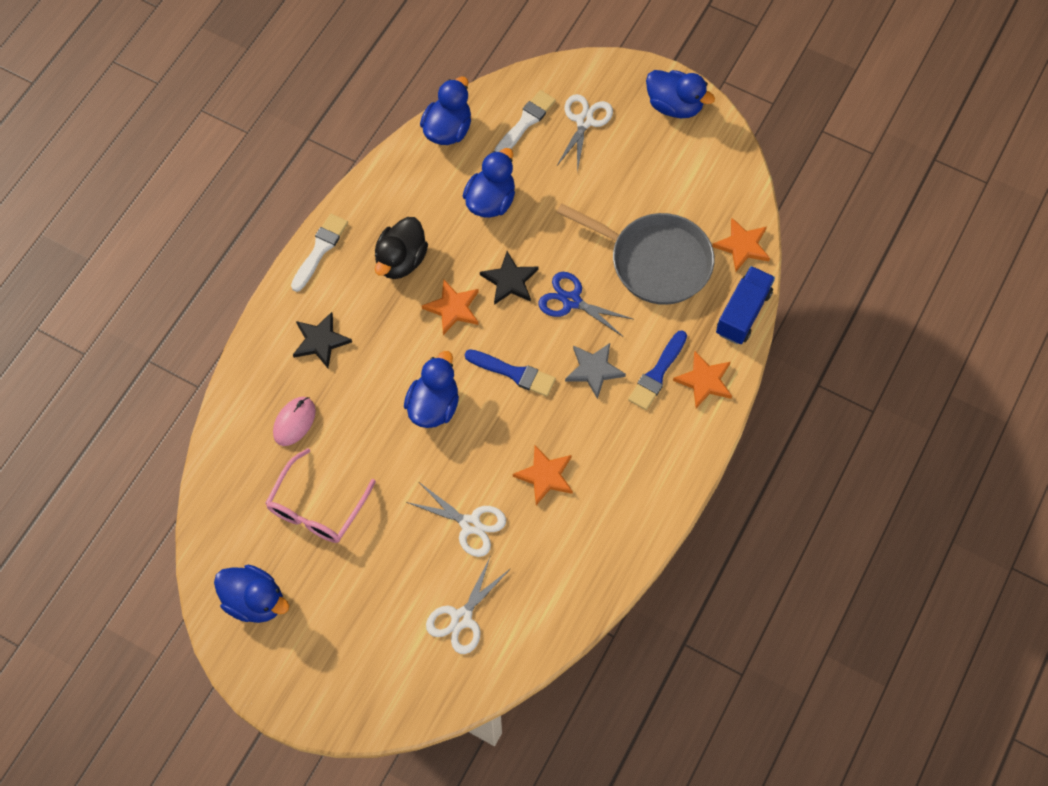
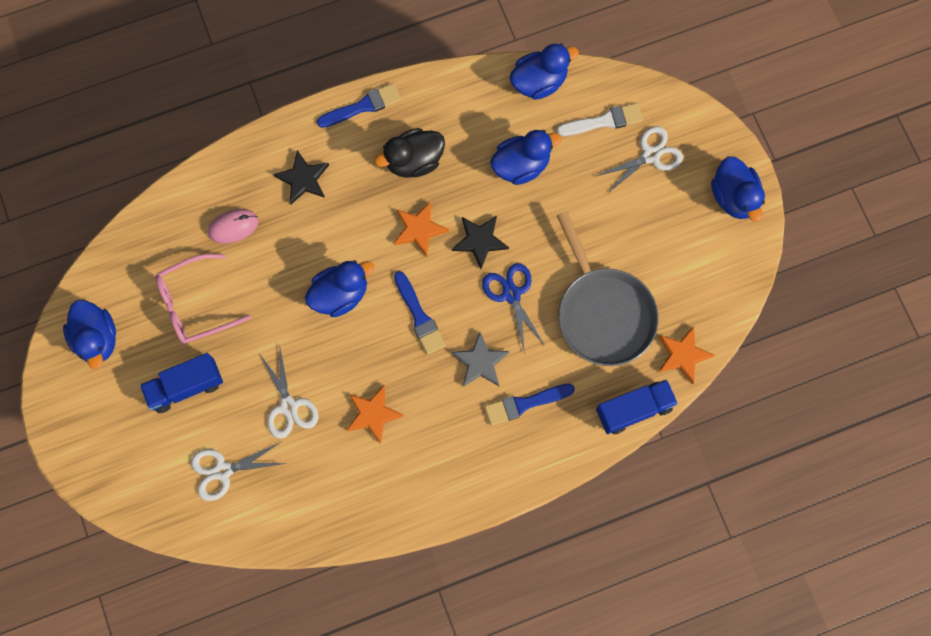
camera: 40 degrees right, 10 degrees up
white brush [291,214,348,292] -> blue brush [317,83,401,128]
orange star [673,351,732,408] -> none
none -> blue truck [140,353,223,413]

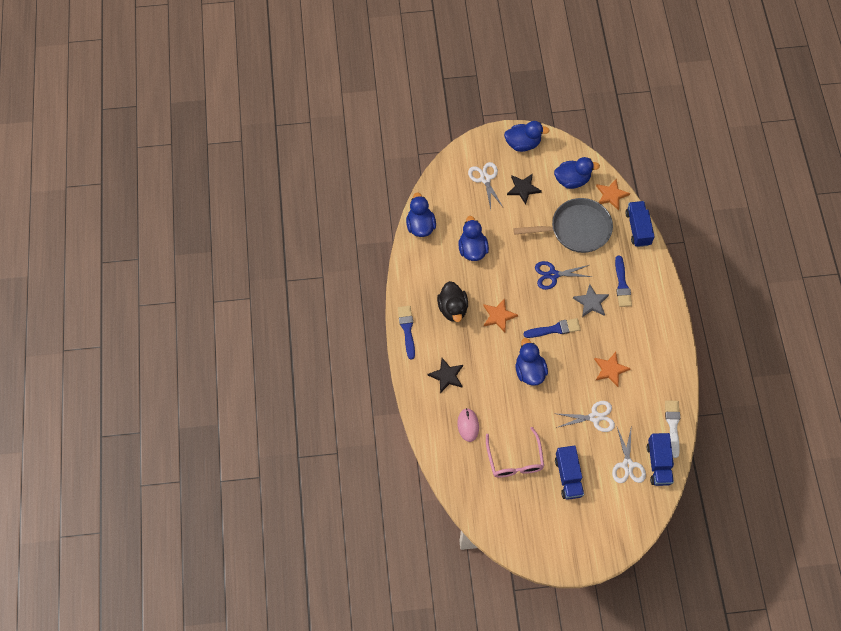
camera: 75 degrees left, 10 degrees down
blue duck [63,300,116,369] -> blue duck moved to [554,157,600,189]
black star [452,216,509,269] -> black star moved to [507,174,542,205]
white brush [556,103,643,136] -> white brush moved to [665,401,680,458]
none -> blue truck [647,433,674,486]

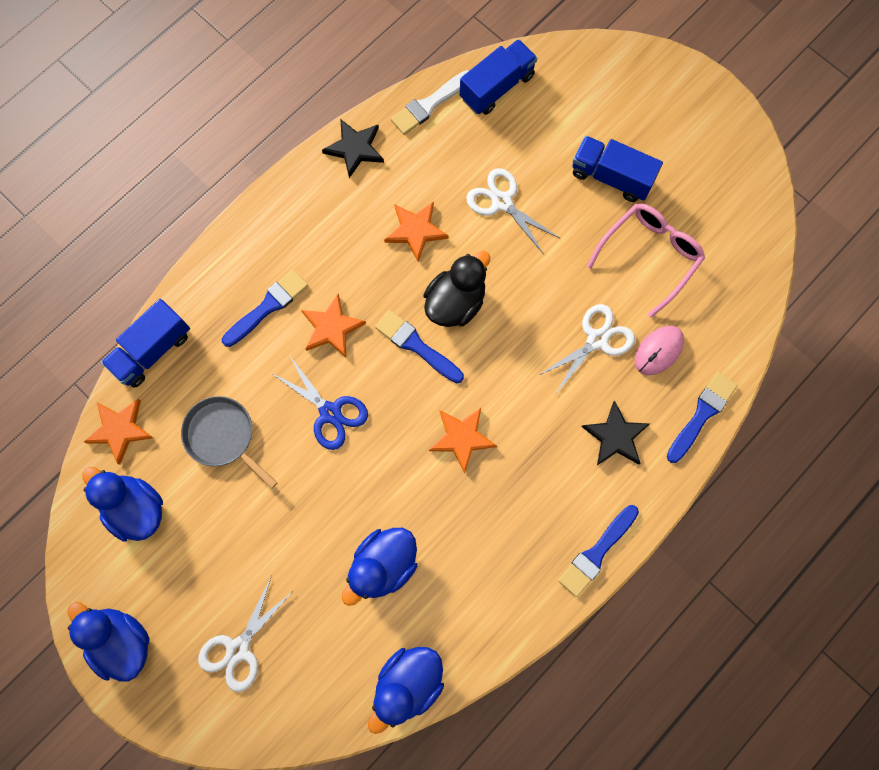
camera: 130 degrees left, 10 degrees up
black duck [437,281,468,322] -> black duck moved to [423,251,490,327]
black star [507,174,542,205] -> black star moved to [322,119,384,178]
grey pan [513,198,613,253] -> grey pan [181,396,278,489], size x0.61
blue duck [515,338,548,386] -> none
blue truck [555,445,584,500] -> blue truck turned 105 degrees counterclockwise [572,136,663,202]
grey star [573,284,609,317] -> orange star [301,294,366,357]
white scissors [612,427,646,483] -> white scissors moved to [539,304,635,393]
none -> blue brush [667,372,738,463]

